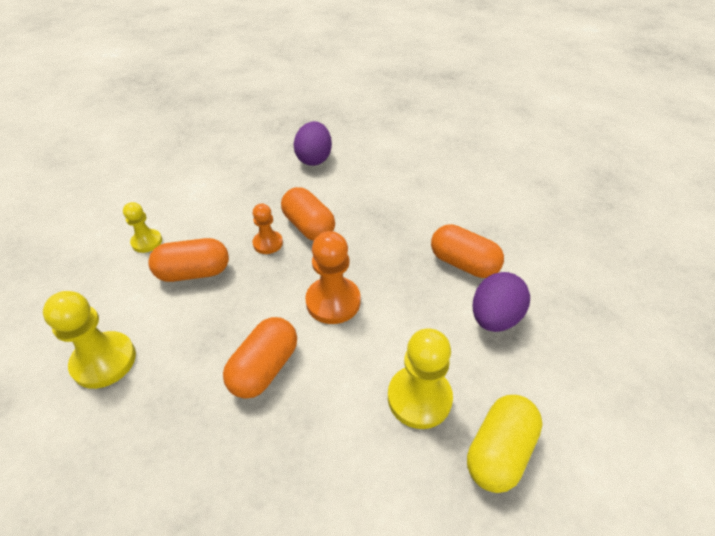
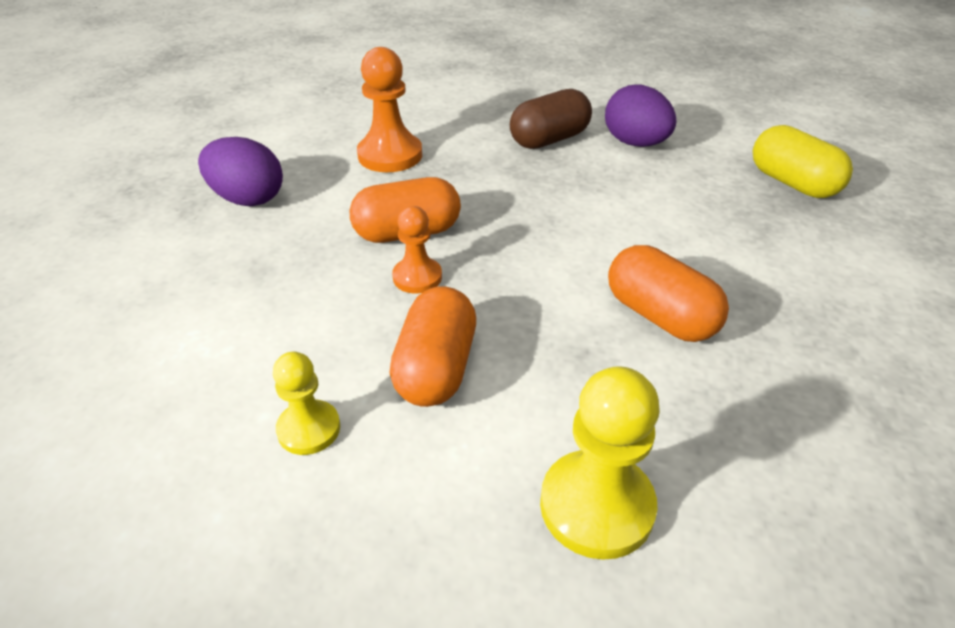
camera: 70 degrees left, 5 degrees down
orange pawn [305,231,360,324] -> orange pawn moved to [357,47,422,172]
yellow pawn [388,328,453,429] -> none
orange capsule [431,224,504,278] -> brown capsule [510,89,592,149]

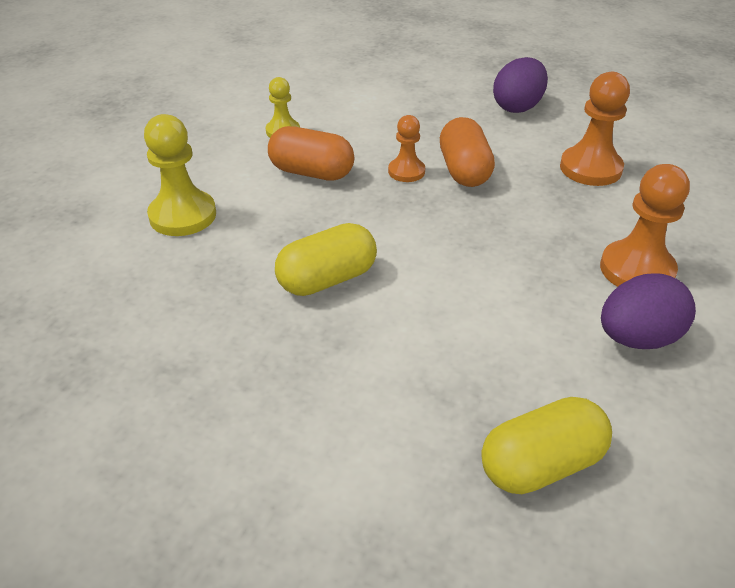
camera: 100 degrees right, 0 degrees up
brown capsule [510,89,592,149] -> orange pawn [600,164,690,287]
orange capsule [608,245,729,342] -> yellow capsule [275,223,377,296]

